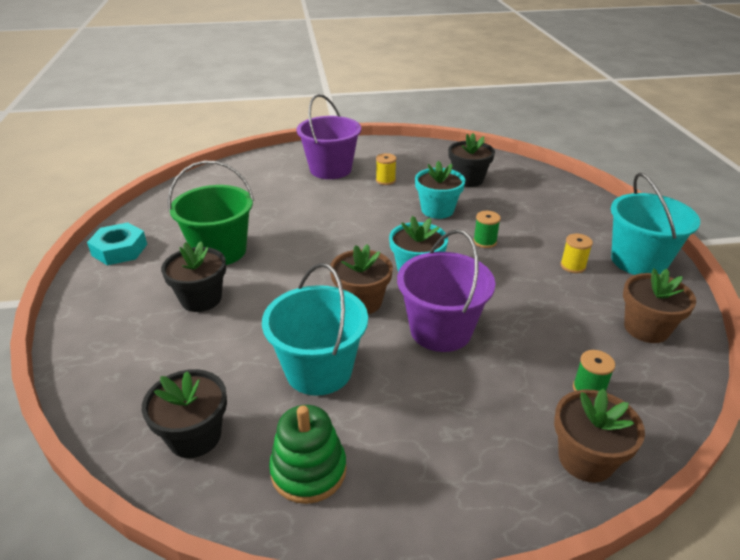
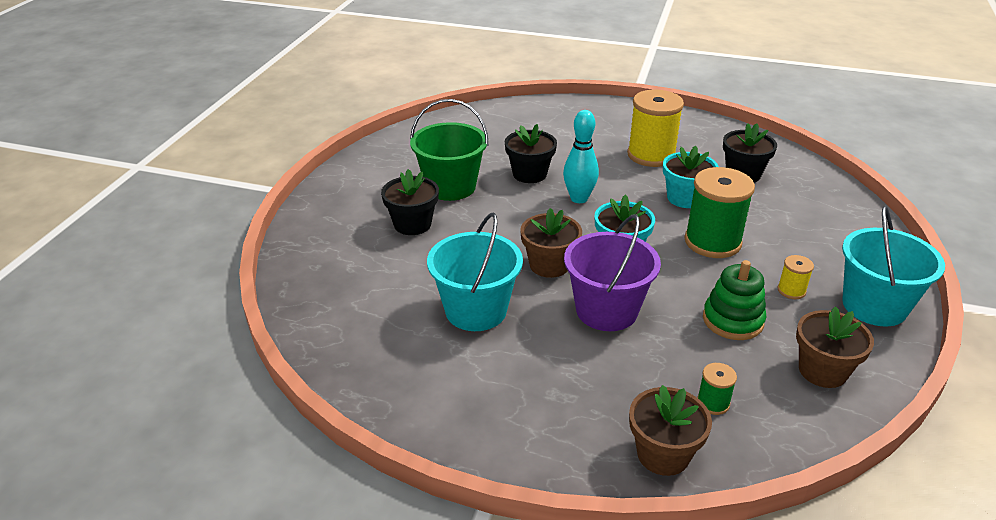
camera: 25 degrees right, 0 degrees up
turquoise nut [87,222,147,265] -> none
black flower pot [142,369,227,458] -> black flower pot moved to [505,124,557,183]
green stacking toy [269,405,347,504] -> green stacking toy moved to [703,260,766,340]
purple bucket [297,94,361,179] -> none
yellow spool [376,153,396,185] -> yellow spool [627,90,684,167], size x2.20
green spool [473,211,501,248] -> green spool [684,167,755,258], size x2.20
none -> turquoise bowling pin [563,110,599,203]

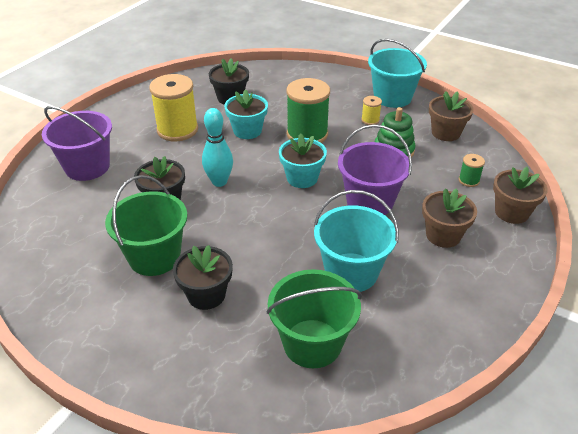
camera: 75 degrees left, 5 degrees up
brown flower pot [520,208,582,278] -> brown flower pot moved to [422,188,477,248]
none -> purple bucket [42,106,112,181]
none -> green bucket [267,269,362,368]

